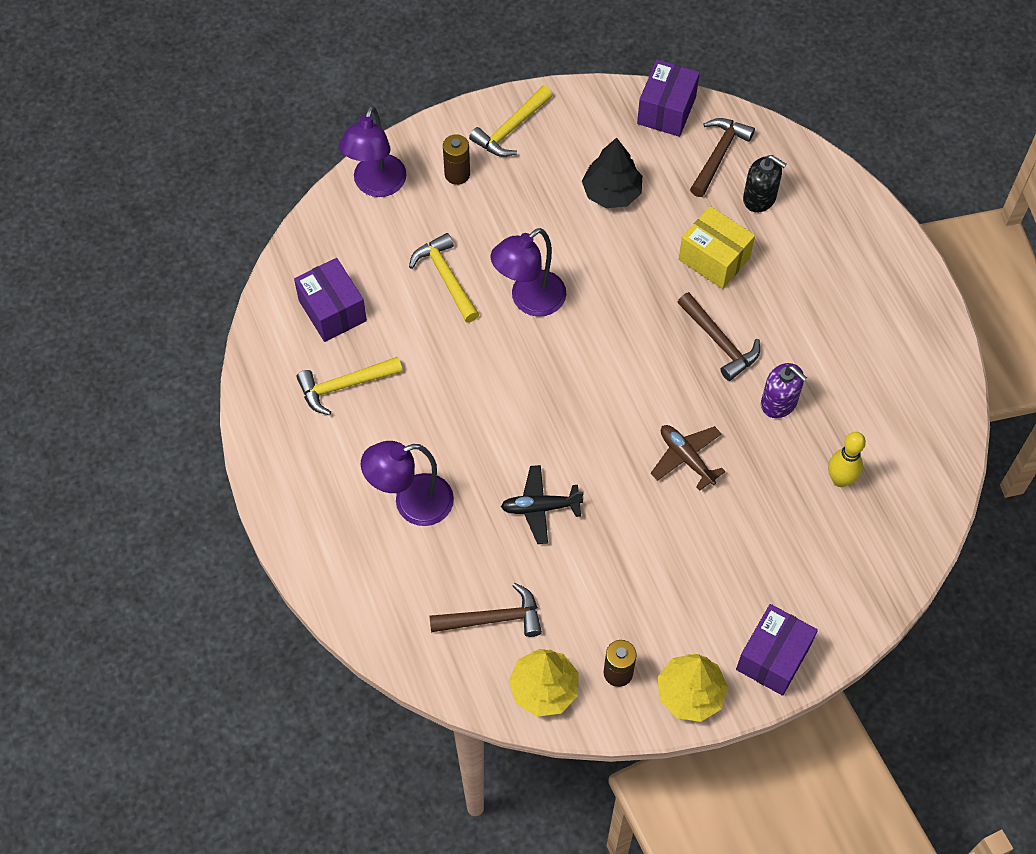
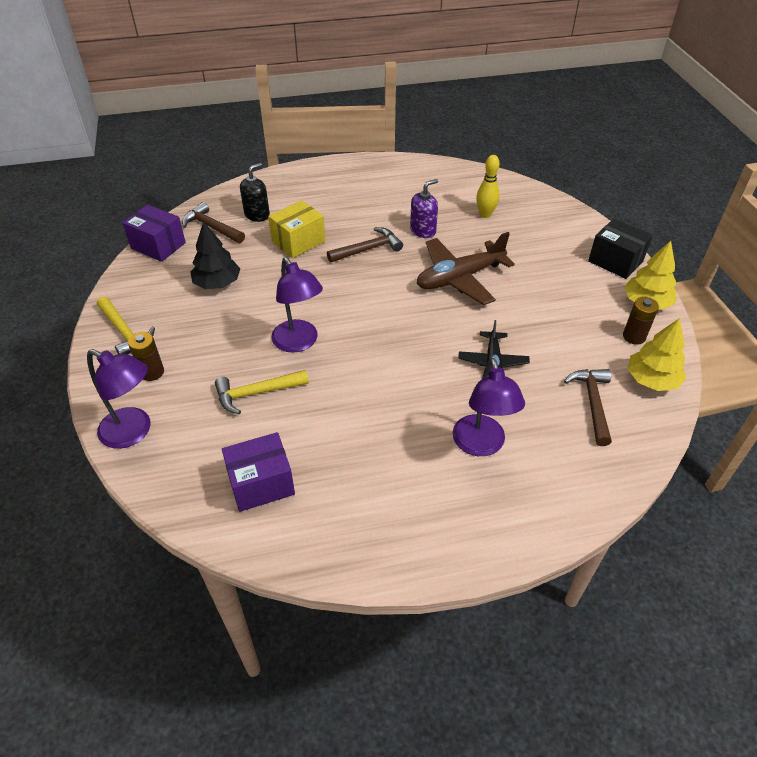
camera: 80 degrees left, 15 degrees down
yellow hammer [296,357,403,415] -> none
brown plane [651,425,726,491] -> brown plane [417,232,515,305], size x1.73
purple box [736,604,818,696] -> black box [588,219,653,279]

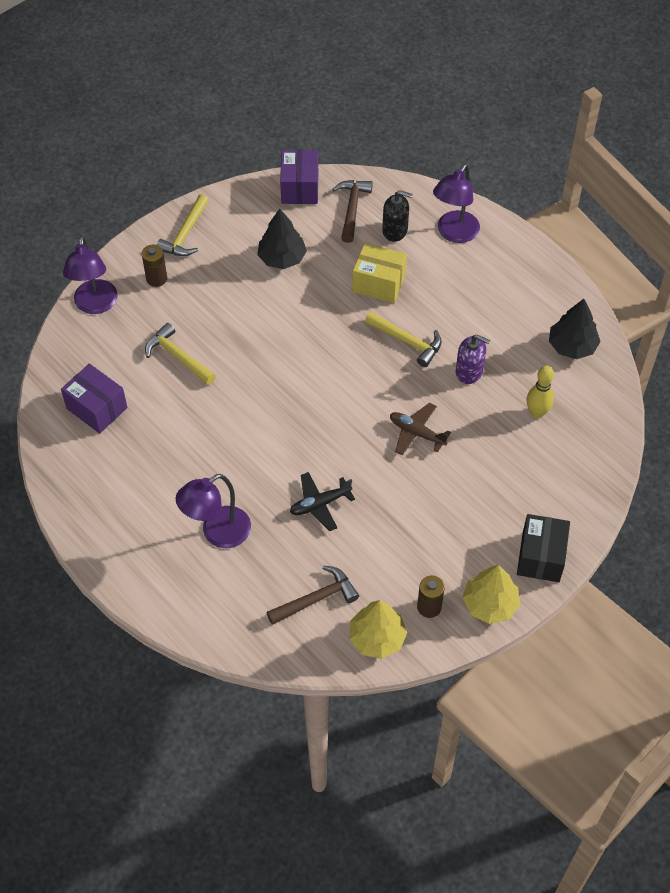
camera: 60 degrees right, 10 degrees up
purple lamp [271,257,323,353] -> purple lamp moved to [433,164,480,243]
brown hammer [327,227,403,263] -> yellow hammer [365,312,442,367]
brown plane [417,232,515,305] -> brown plane [390,403,451,456], size x0.58
none -> black tree [549,299,601,359]

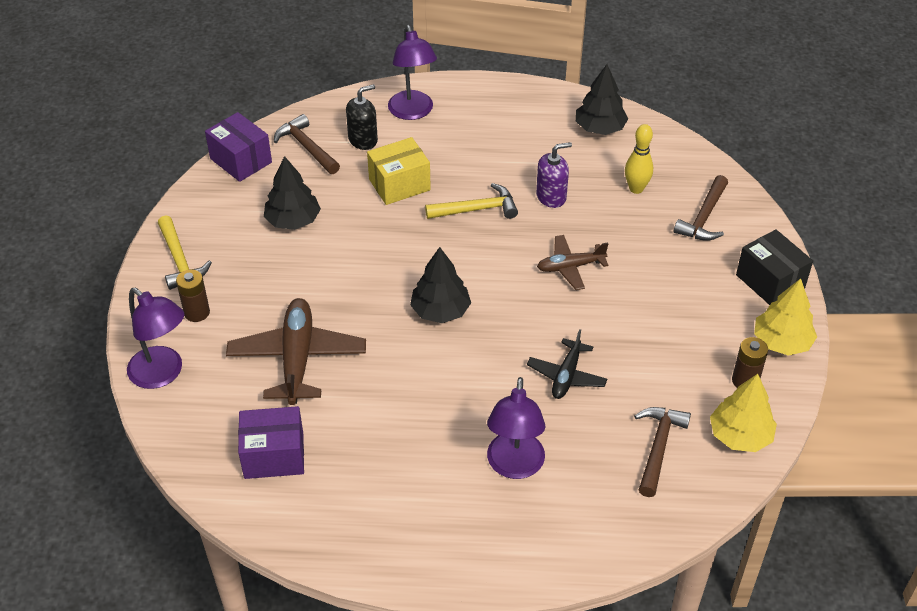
camera: 45 degrees left, 10 degrees down
yellow hammer [145,323,216,385] -> brown plane [226,298,366,405]
none -> black tree [410,247,471,323]
none -> brown hammer [674,175,728,241]

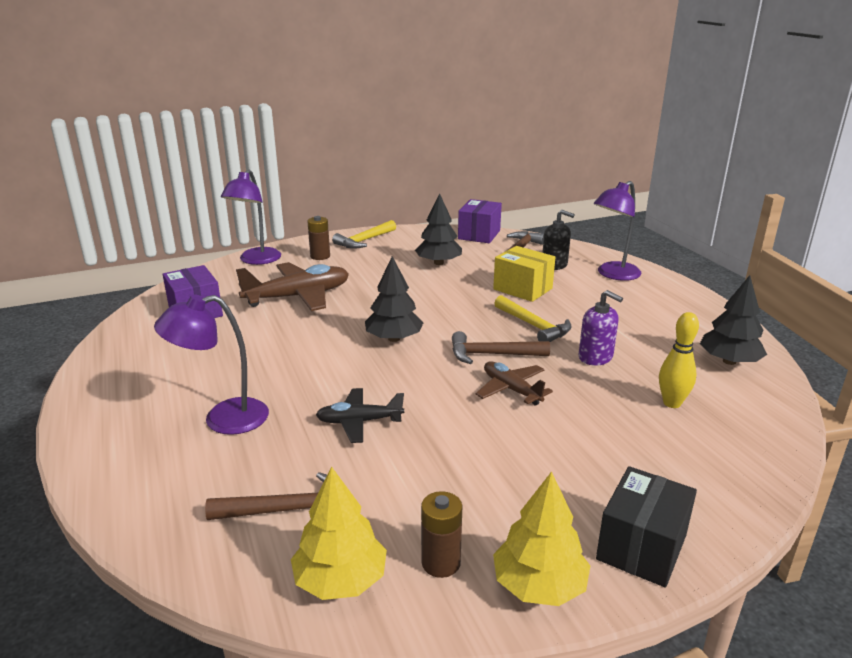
camera: 65 degrees right, 20 degrees down
brown hammer [674,175,728,241] -> brown hammer moved to [452,331,550,364]

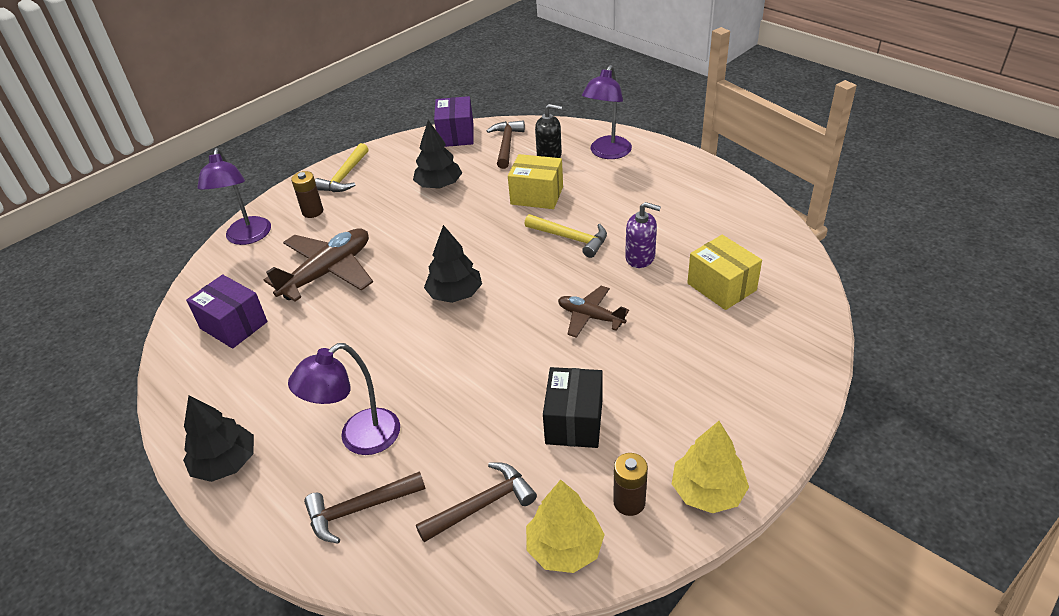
camera: 20 degrees left, 15 degrees up
black plane [316,388,404,443] -> none
brown hammer [452,331,550,364] -> brown hammer moved to [304,471,425,544]
black box [596,466,697,588] -> black box moved to [543,367,602,448]
yellow bowling pin [659,312,699,408] -> yellow box [687,235,762,310]
black tree [700,275,767,365] -> black tree moved to [183,395,254,482]

